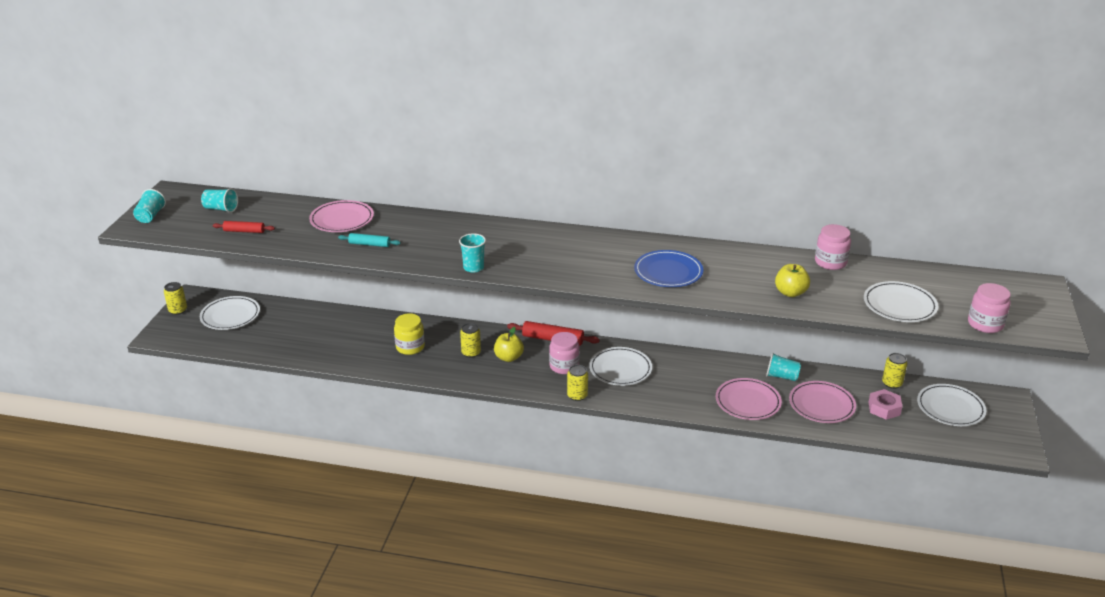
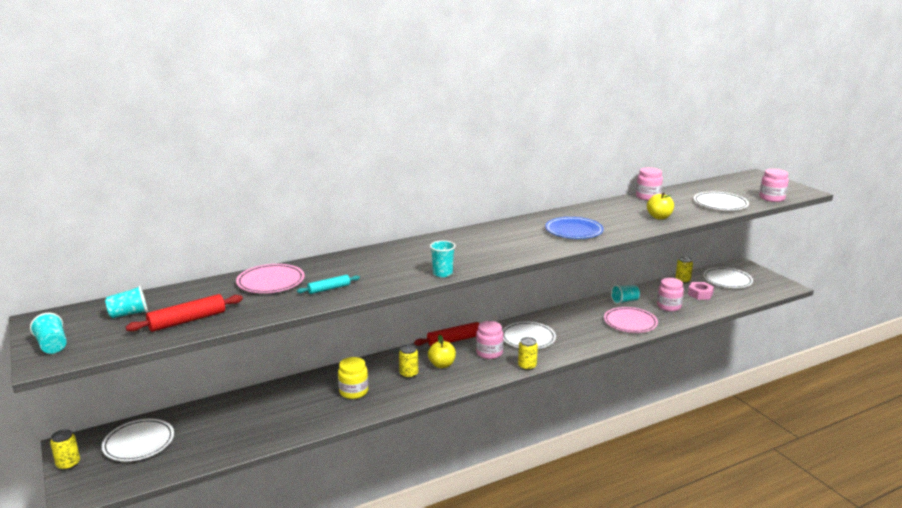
camera: 40 degrees left, 10 degrees down
red rolling pin [213,221,275,233] -> red rolling pin [126,294,243,332], size x1.61
pink plate [789,381,856,423] -> pink jar [657,278,684,311]

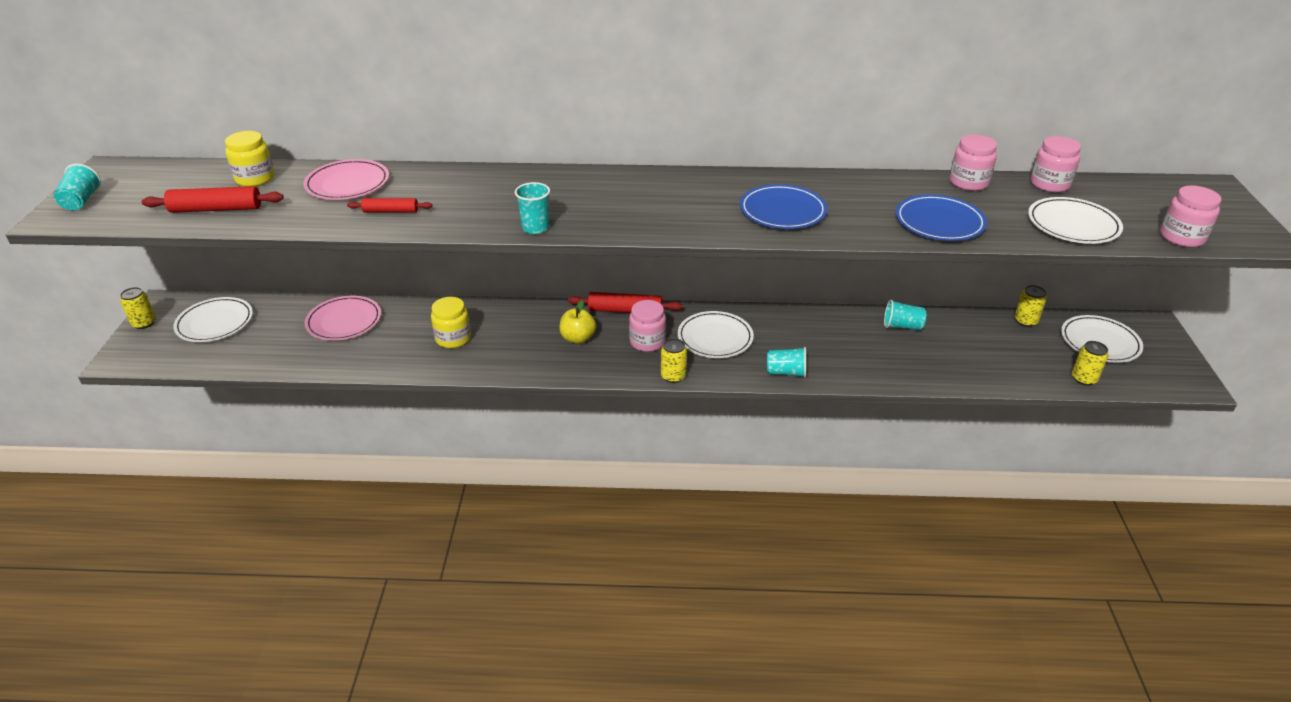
camera: 30 degrees right, 15 degrees up
turquoise cup [105,286,148,318] -> turquoise cup moved to [767,347,806,378]
turquoise rolling pin [297,275,360,294] -> red rolling pin [347,198,432,212]
yellow can [399,344,418,378] -> yellow can moved to [1072,341,1108,386]
pink plate [604,307,658,333] -> pink plate moved to [305,296,381,341]
yellow apple [647,193,674,219] -> blue plate [896,195,987,241]
pink jar [657,278,684,311] -> pink jar moved to [1030,136,1081,193]
pink nut [688,282,714,300] -> none
none -> yellow jar [225,131,275,187]

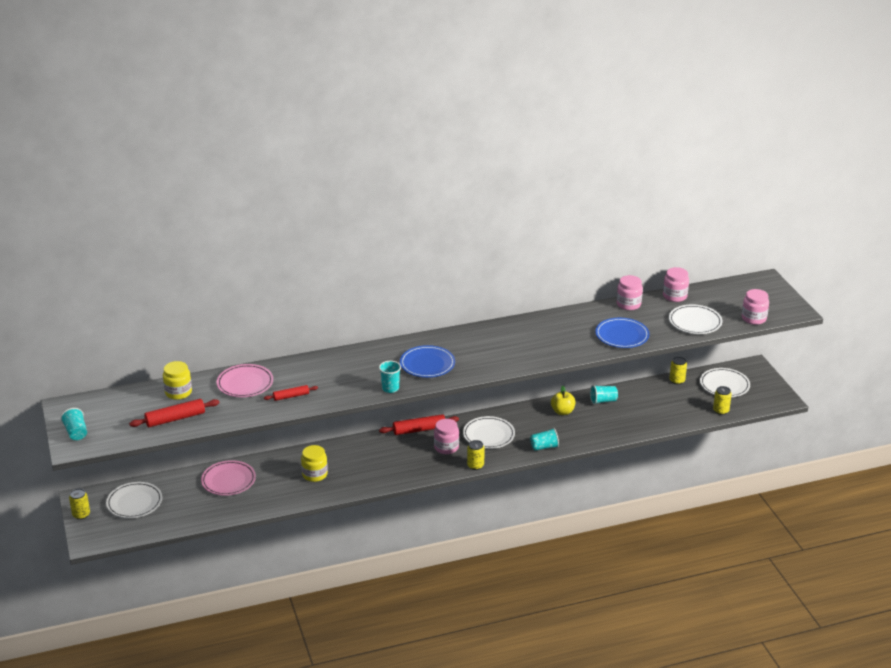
camera: 20 degrees left, 5 degrees down
yellow apple [559,300,596,344] -> yellow apple moved to [551,386,576,415]
blue plate [740,184,827,229] -> blue plate moved to [400,345,455,378]

